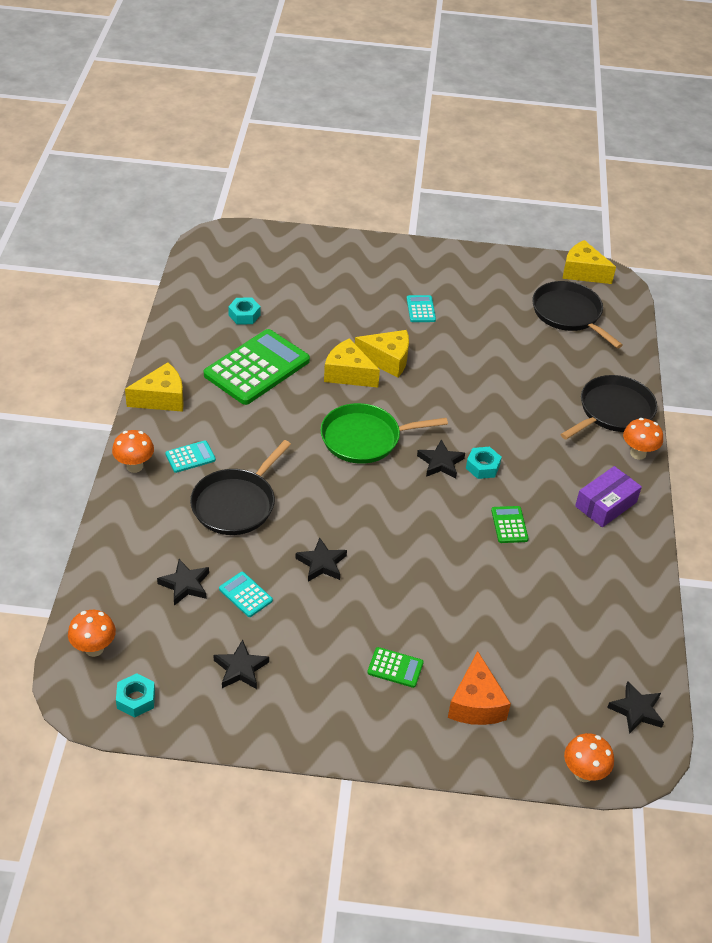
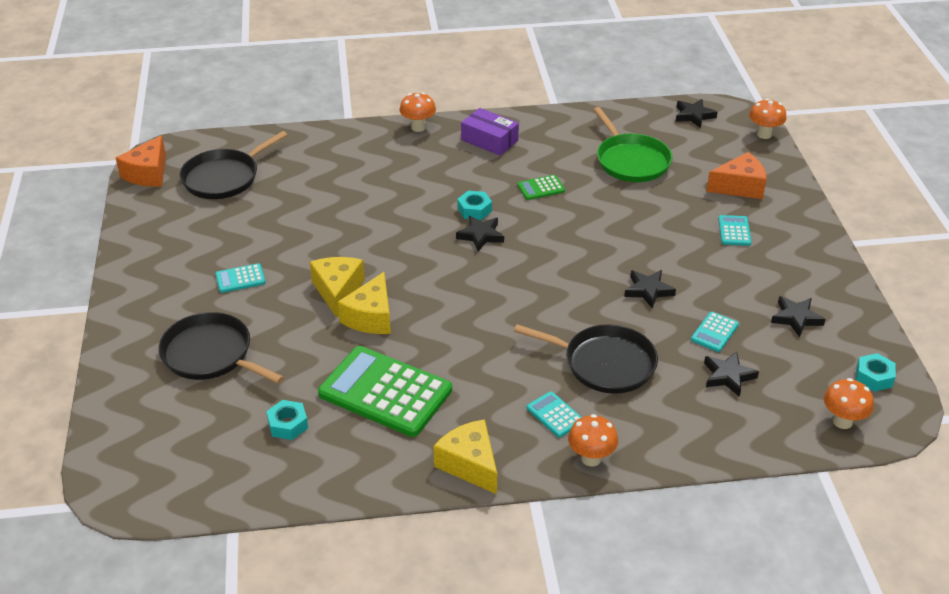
camera: 100 degrees left, 5 degrees down
green pan [320,403,448,464] -> green pan moved to [593,107,673,182]
green calculator [367,647,424,688] -> turquoise calculator [718,215,751,246]
black pan [560,375,657,440] -> black pan moved to [159,312,284,384]
yellow cheese [562,240,616,284] -> orange cheese [116,135,166,187]

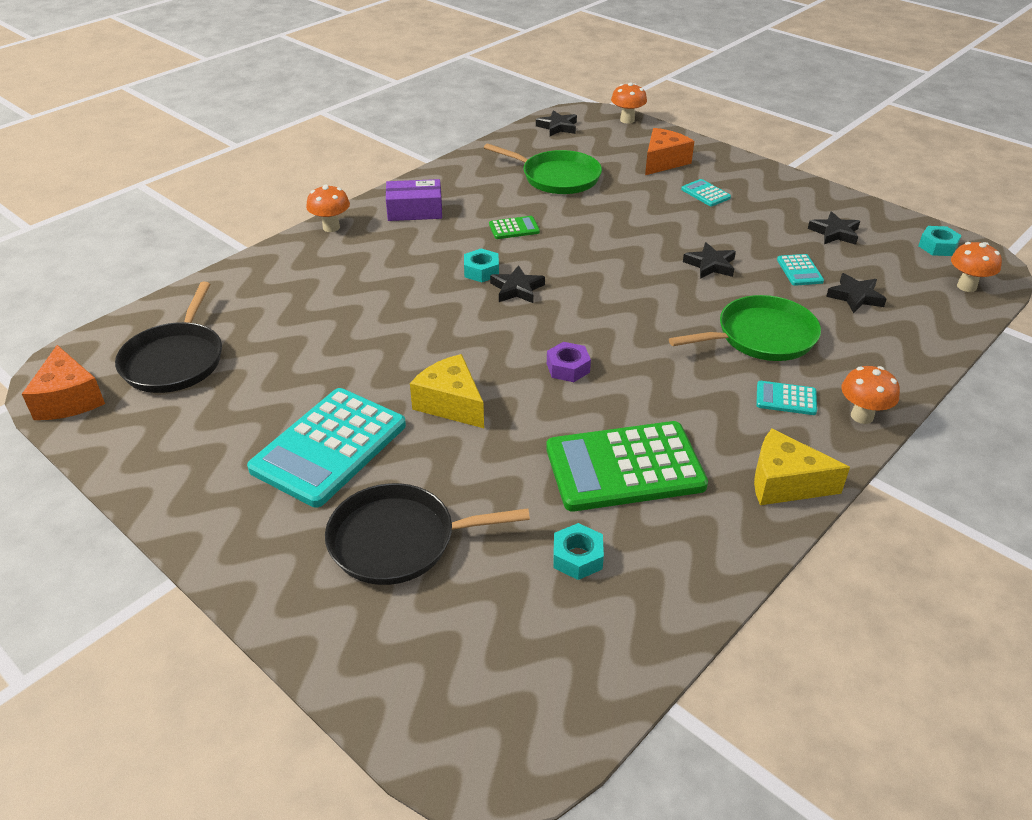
camera: 40 degrees left, 0 degrees up
turquoise calculator [215,263,266,293] -> turquoise calculator [247,388,406,507], size x2.28
yellow cheese [338,272,391,334] -> none
black pan [514,324,658,394] -> green pan [669,295,821,361]
green calculator [517,175,565,200] -> green calculator turned 135 degrees counterclockwise [489,216,540,239]
none -> purple nut [547,342,591,382]

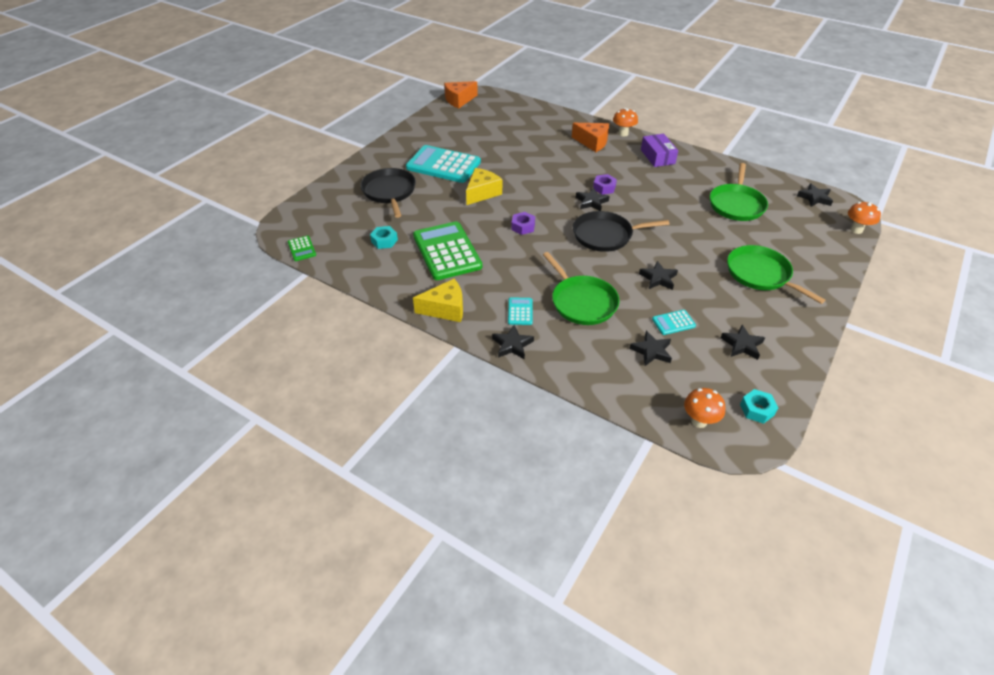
camera: 80 degrees right, 5 degrees up
black pan [115,282,222,393] -> black pan moved to [573,211,669,252]
turquoise nut [464,249,499,282] -> purple nut [593,174,617,194]
green calculator [489,216,540,239] -> green calculator moved to [288,236,316,261]
orange cheese [645,128,694,175] -> orange cheese moved to [572,123,609,152]
turquoise calculator [681,179,731,206] -> green pan [727,245,825,304]
yellow cheese [754,429,850,505] -> yellow cheese turned 75 degrees clockwise [413,279,463,322]
orange mushroom [841,366,900,424] -> black star [492,325,534,359]

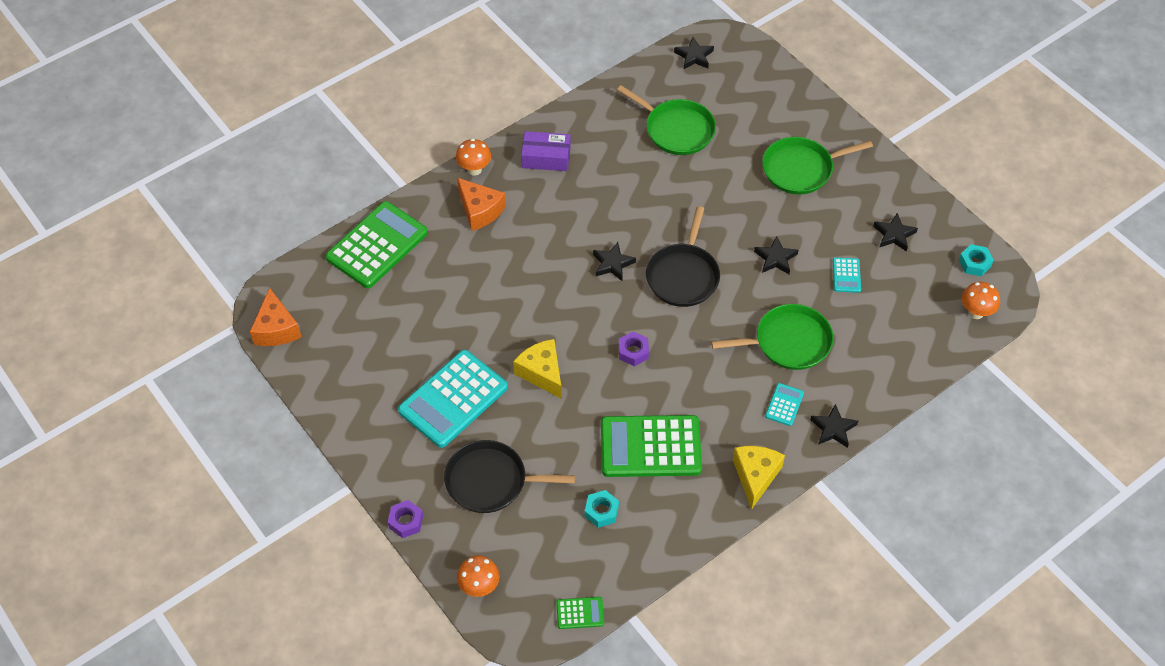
camera: 70 degrees left, 10 degrees up
turquoise calculator [508,297,533,325] -> turquoise calculator turned 90 degrees clockwise [765,383,804,426]
orange cheese [572,123,609,152] -> orange cheese turned 90 degrees clockwise [457,178,506,231]
purple nut [593,174,617,194] -> purple nut moved to [388,500,423,538]
black star [629,331,672,366] -> none
orange mushroom [848,202,881,234] -> orange mushroom moved to [457,555,500,597]
none -> green calculator [326,201,428,288]

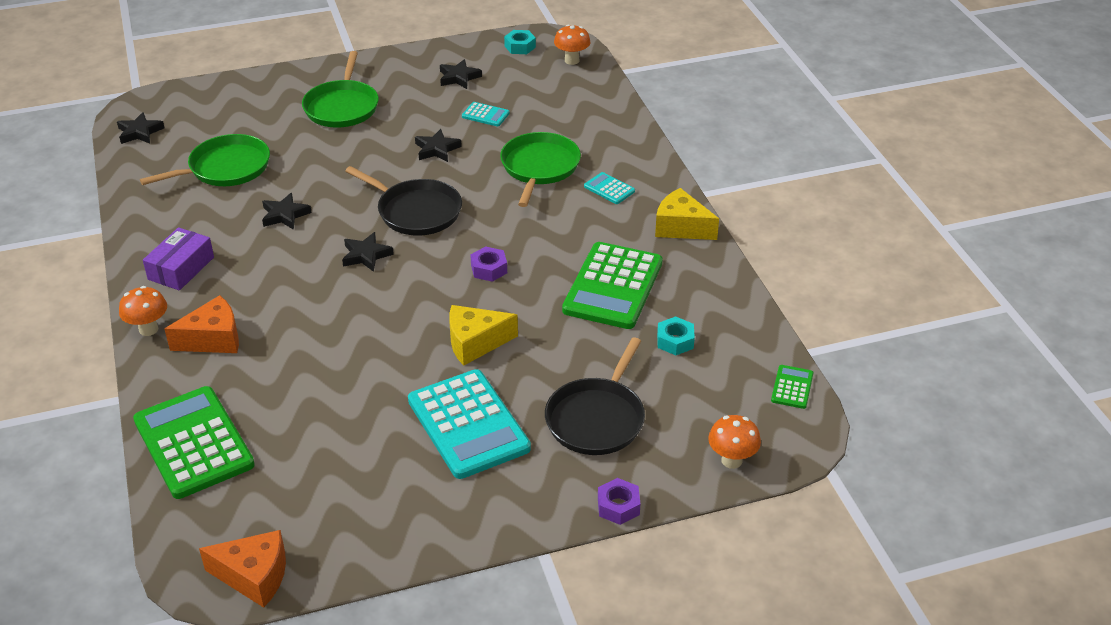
camera: 70 degrees left, 15 degrees down
black star [810,404,858,448] -> black star moved to [262,193,312,230]

